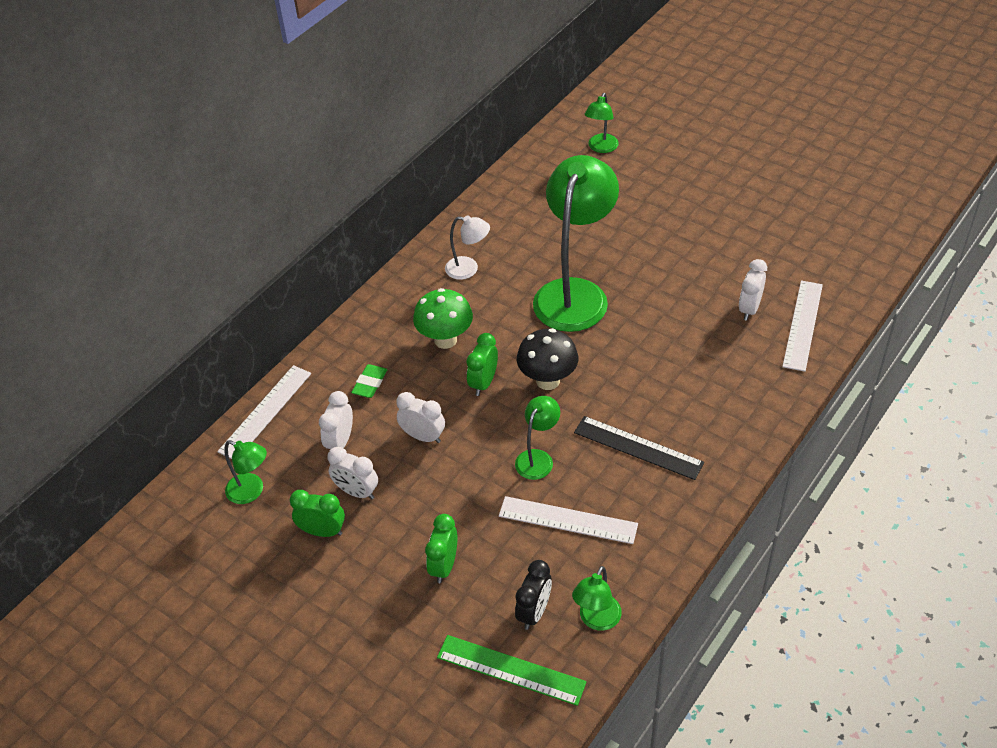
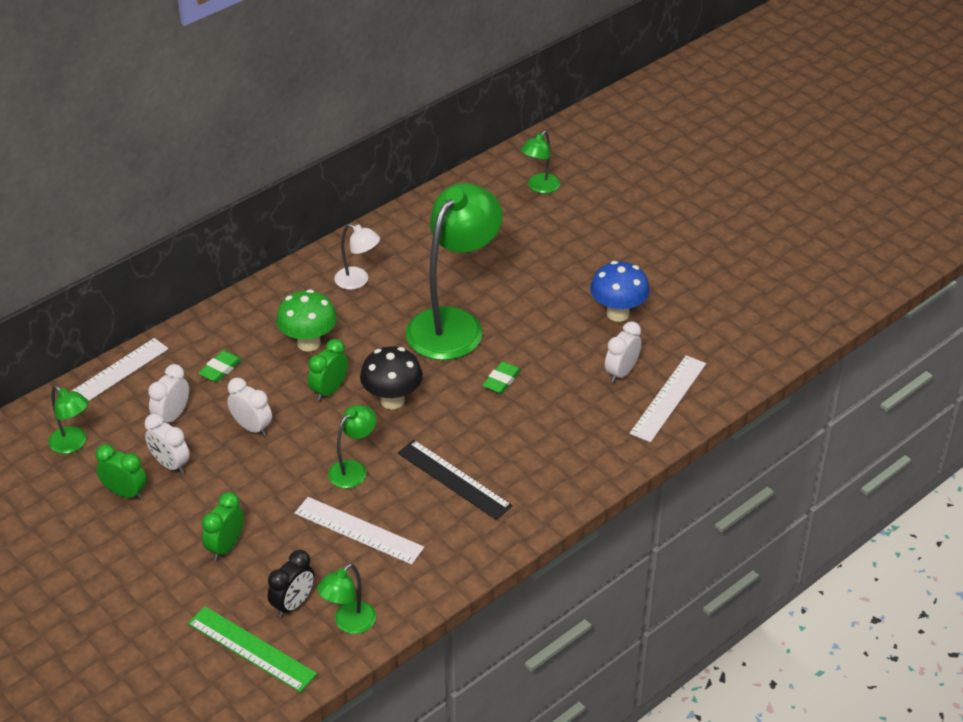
camera: 10 degrees right, 5 degrees down
none -> green eraser [482,361,521,394]
none -> blue mushroom [590,261,650,322]

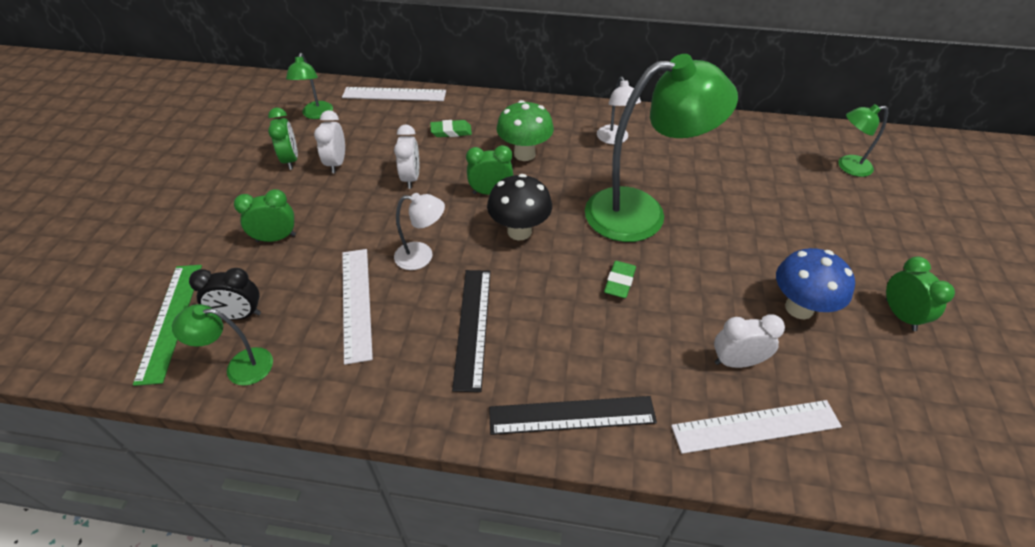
camera: 50 degrees right, 5 degrees up
white clock [148,364,189,423] -> none
green lamp [328,405,376,488] -> white lamp [394,193,445,270]
green eraser [482,361,521,394] -> green eraser turned 60 degrees counterclockwise [604,261,636,298]
none -> black ruler [489,396,657,435]
none -> green clock [886,257,955,331]

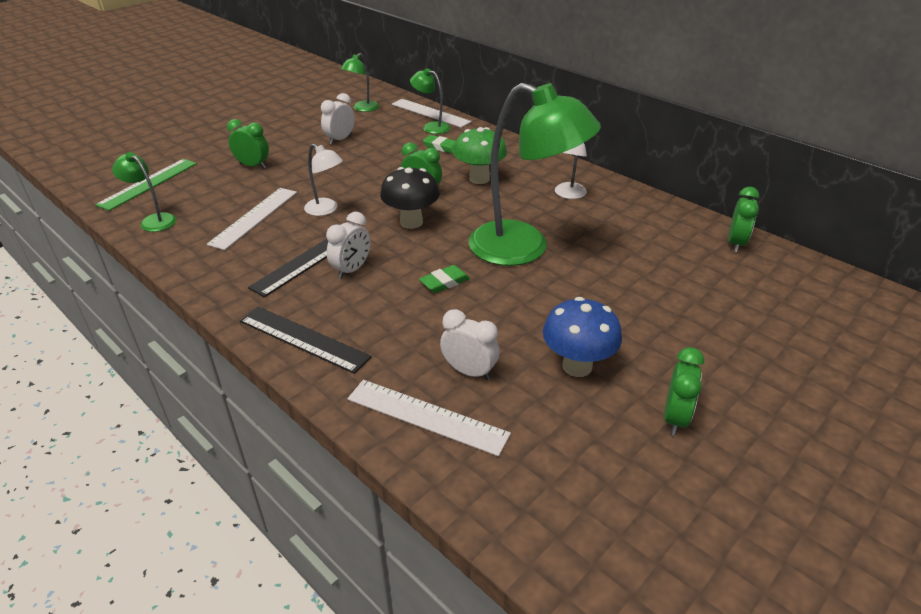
camera: 35 degrees right, 10 degrees down
black clock [189,268,261,320] -> none
green clock [268,108,298,170] -> green clock moved to [728,187,759,252]
white clock [394,124,419,189] -> white clock moved to [326,212,370,279]
green lamp [838,104,888,177] -> green lamp moved to [410,68,450,134]

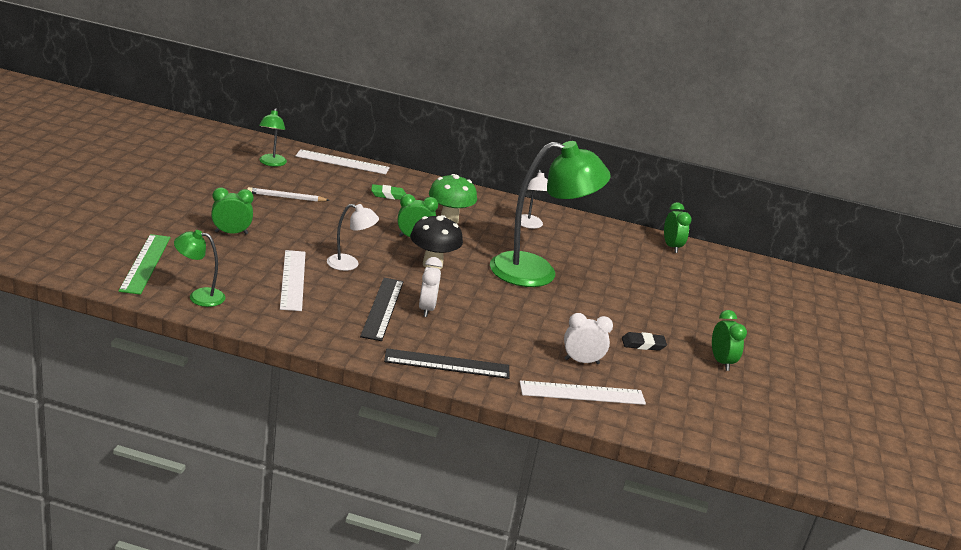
camera: 35 degrees left, 10 degrees down
white clock [321,93,355,144] -> white pencil [247,187,330,202]
green lamp [410,68,450,134] -> none
green eraser [419,265,470,293] -> none
blue mushroom [543,297,622,377] -> black eraser [622,332,667,351]

